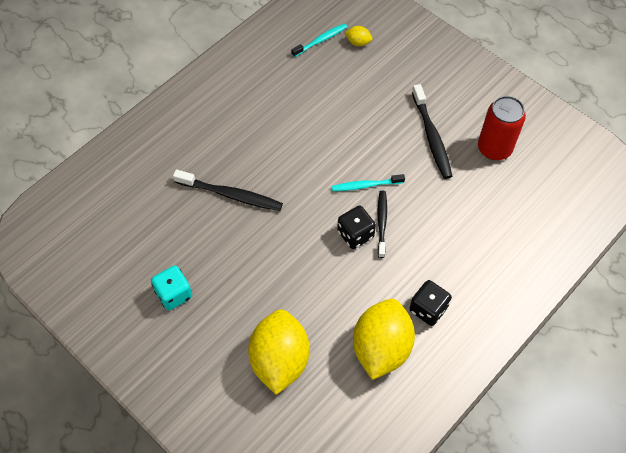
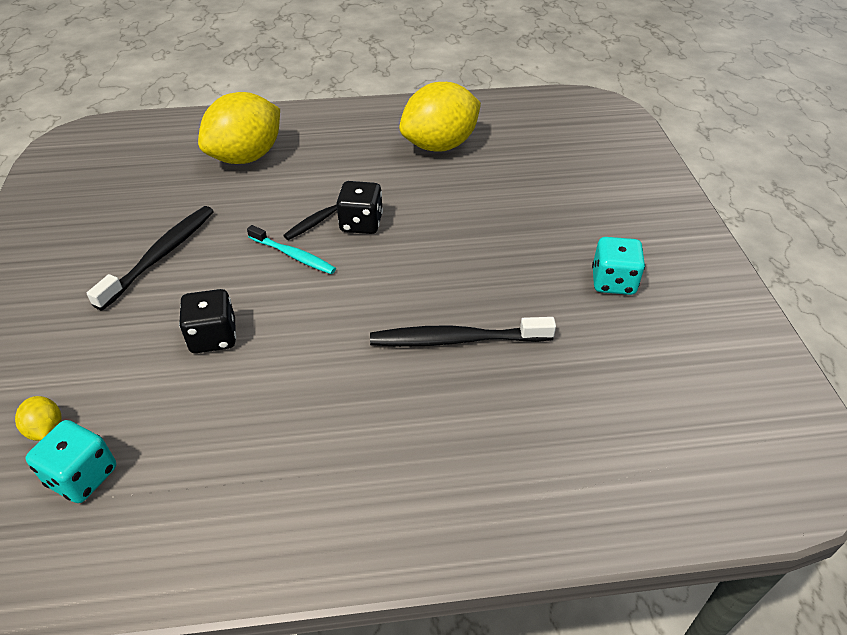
camera: 140 degrees left, 15 degrees down
black toothbrush [173,170,283,211] -> black toothbrush turned 60 degrees counterclockwise [370,317,556,347]
yellow lemon [248,309,309,395] -> yellow lemon moved to [198,92,280,164]
turquoise toothbrush [291,23,347,57] -> turquoise dice [26,420,116,503]
black dice [409,280,452,326] -> black dice moved to [179,289,236,353]
red can [478,96,526,160] -> none

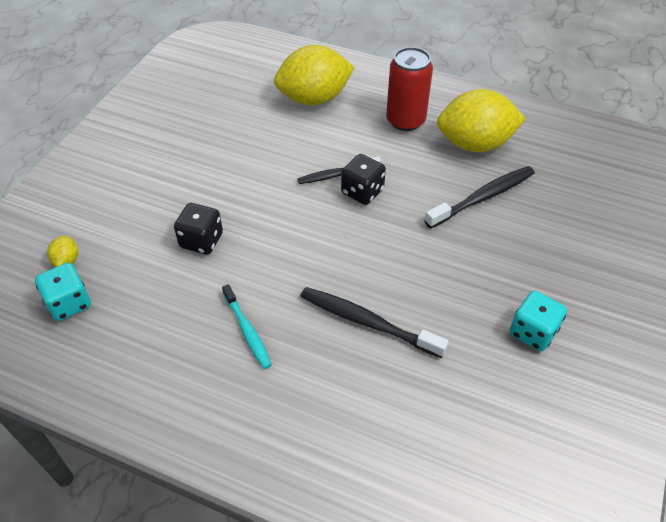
camera: 30 degrees right, 5 degrees up
black toothbrush [87,206,214,311] -> black toothbrush moved to [424,166,535,228]
turquoise toothbrush [247,225,336,274] -> turquoise toothbrush moved to [222,284,272,369]
none -> red can [386,47,433,131]

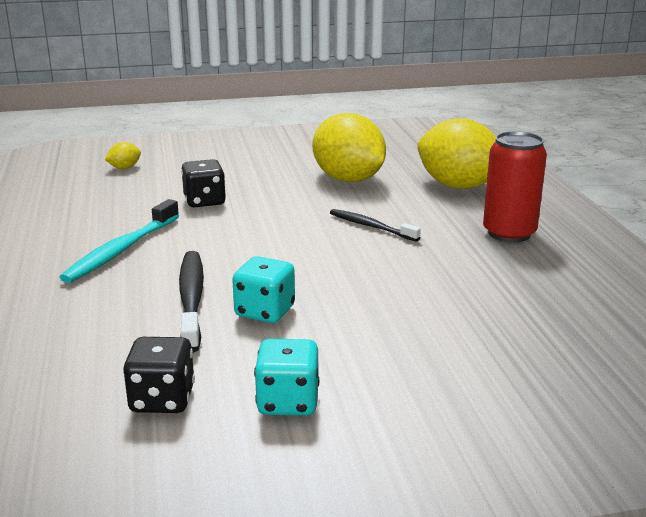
camera: 55 degrees right, 25 degrees down
turquoise dice [35,263,91,321] -> turquoise dice moved to [232,256,295,323]
turquoise toothbrush [222,284,272,369] -> turquoise toothbrush [60,199,179,283], size x1.53
black dice [341,154,386,205] -> black dice moved to [123,337,195,413]
black toothbrush [424,166,535,228] -> none
yellow lemon [437,89,526,152] -> yellow lemon moved to [313,113,386,182]

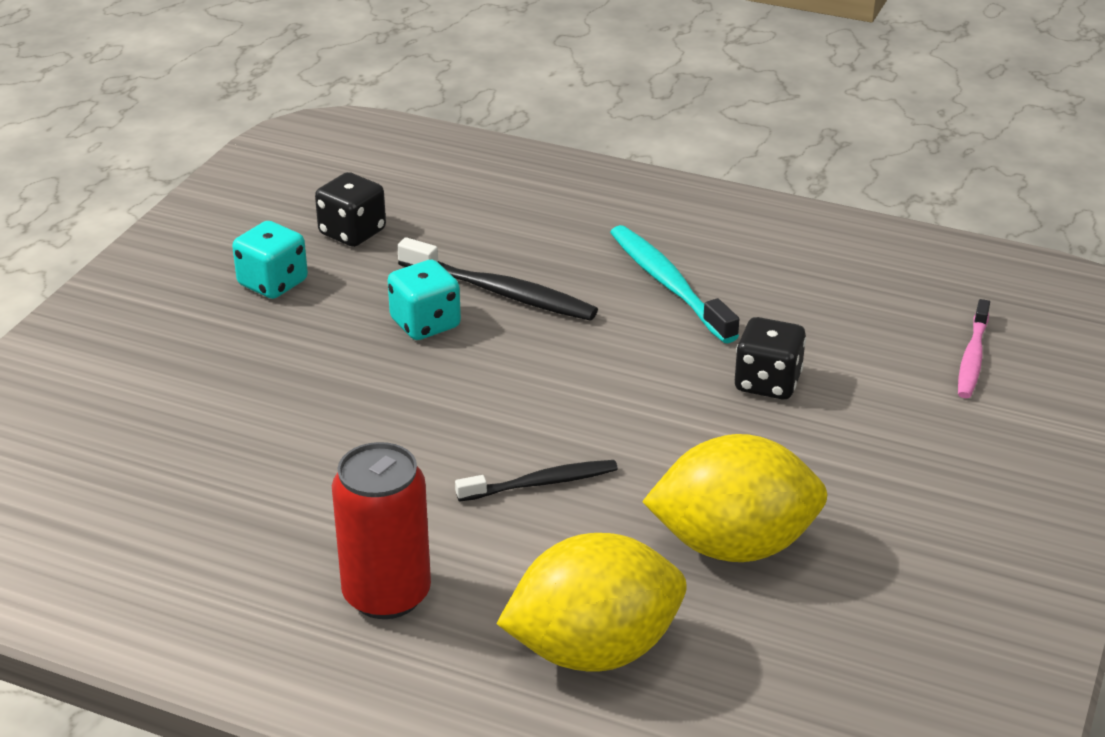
camera: 125 degrees right, 10 degrees up
yellow lemon [105,142,141,169] -> pink toothbrush [958,299,990,398]

